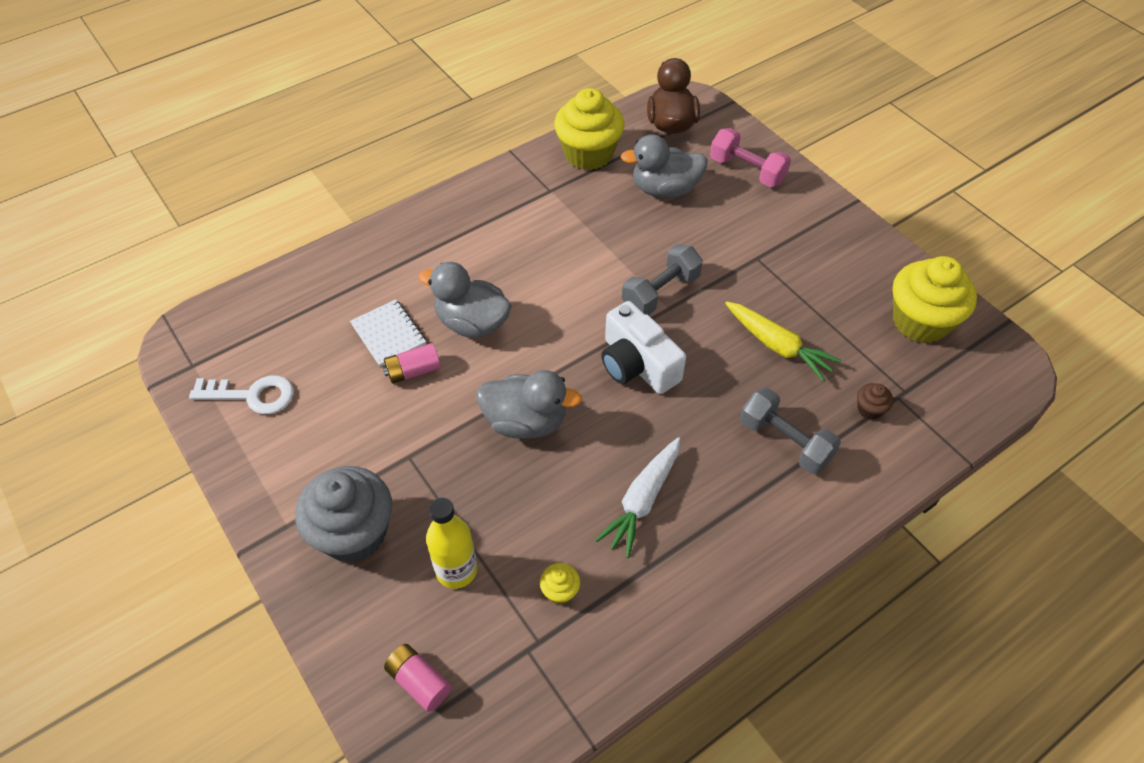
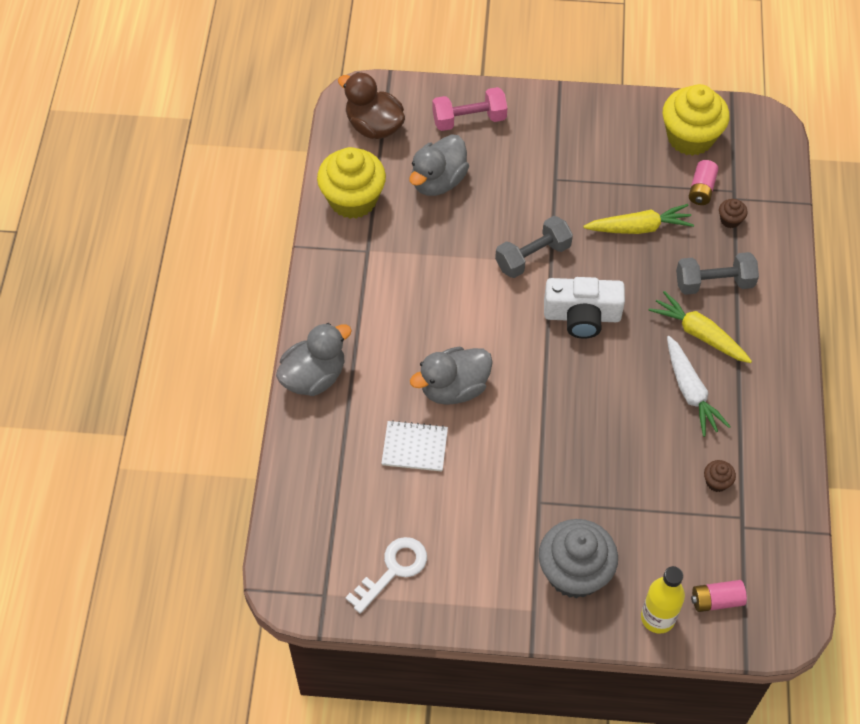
camera: 50 degrees left, 5 degrees up
pink battery [383,343,441,384] -> pink battery moved to [689,160,719,205]
yellow bottle [426,497,477,589] -> yellow bottle moved to [641,566,685,634]
grey duck [476,370,582,439] -> grey duck moved to [276,323,352,396]
yellow cupcake [540,563,580,604] -> brown cupcake [704,460,736,492]
grey dumbbell [622,244,703,315] -> grey dumbbell turned 60 degrees clockwise [495,216,573,278]
none -> yellow carrot [648,291,752,363]

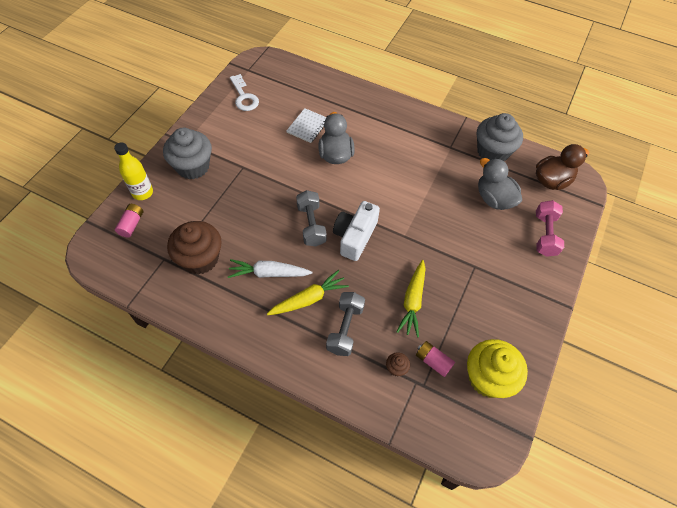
camera: 110 degrees right, 0 degrees up
grey duck [276,323,352,396] -> none
yellow cupcake [317,147,386,219] -> grey cupcake [477,113,523,161]
grey dumbbell [495,216,573,278] -> grey dumbbell moved to [296,190,327,247]
brown cupcake [704,460,736,492] -> brown cupcake [167,221,222,275], size x2.39

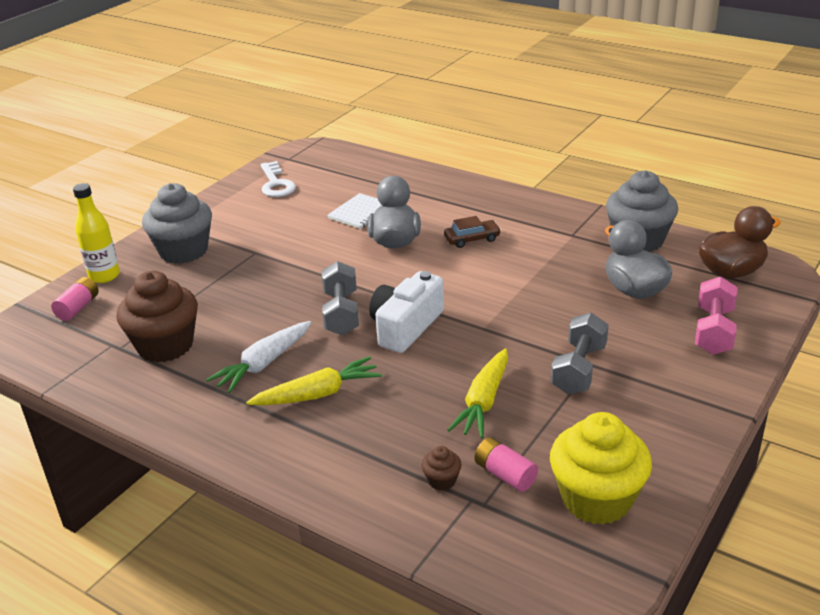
camera: 10 degrees right, 25 degrees down
white carrot [228,259,313,278] -> white carrot turned 60 degrees counterclockwise [206,321,311,393]
grey dumbbell [326,292,365,356] -> grey dumbbell moved to [551,313,609,395]
none -> brown car [444,216,501,248]

